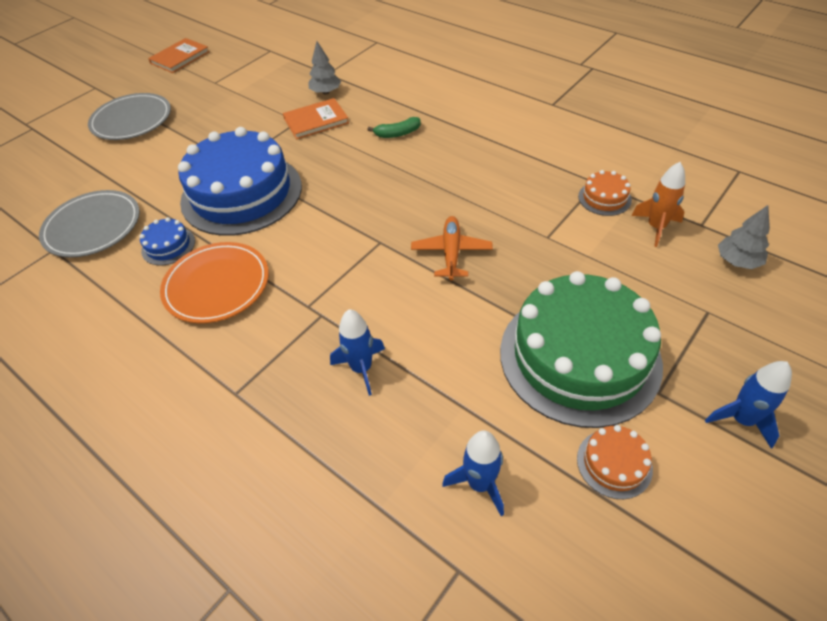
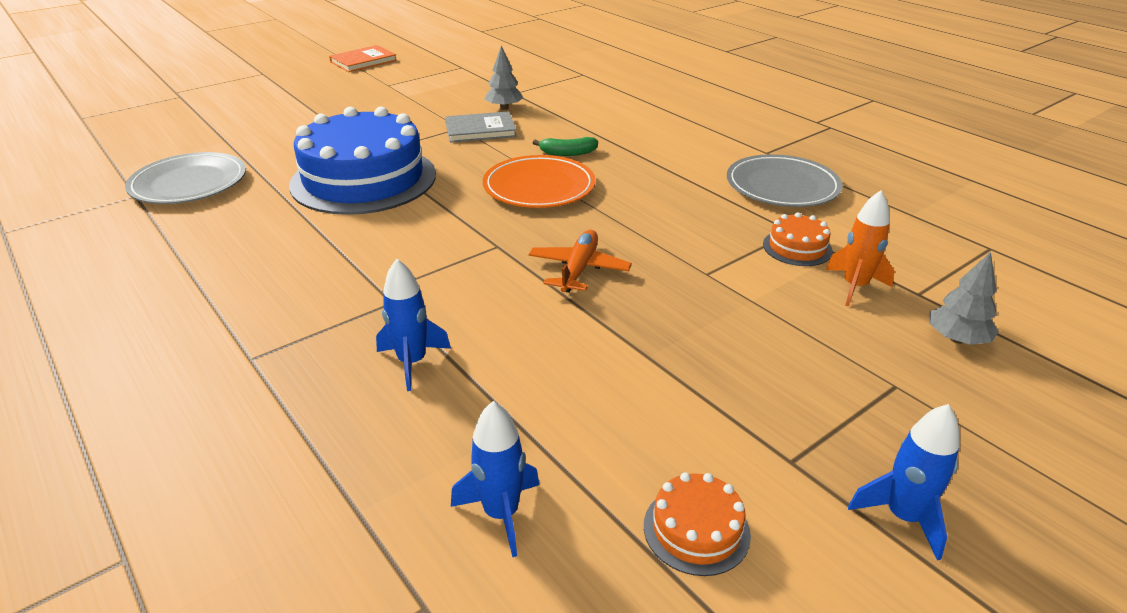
camera: 10 degrees right, 15 degrees down
grey plate [88,93,171,140] -> grey plate moved to [727,154,843,207]
blue cake [139,217,195,266] -> none
orange plate [160,242,269,323] -> orange plate moved to [483,155,596,208]
orange book [283,98,349,139] -> grey book [445,111,517,143]
green cake [500,271,663,428] -> none

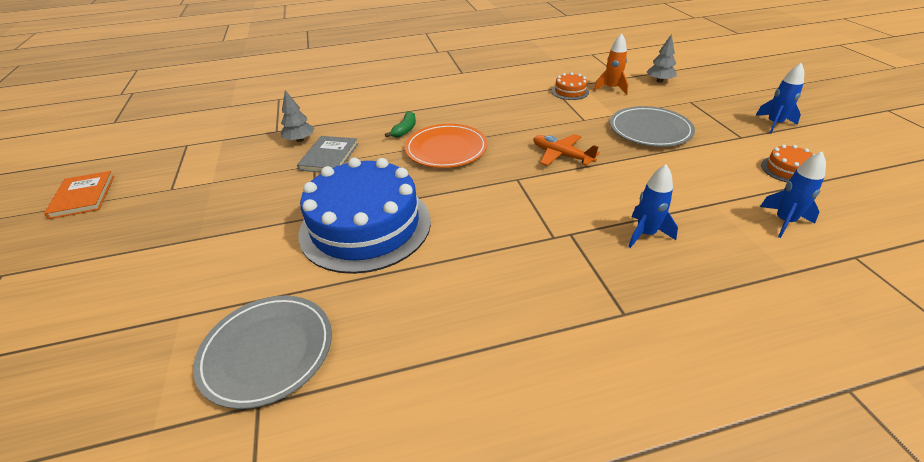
camera: 65 degrees left, 5 degrees up
grey plate [727,154,843,207] -> grey plate moved to [610,106,695,147]

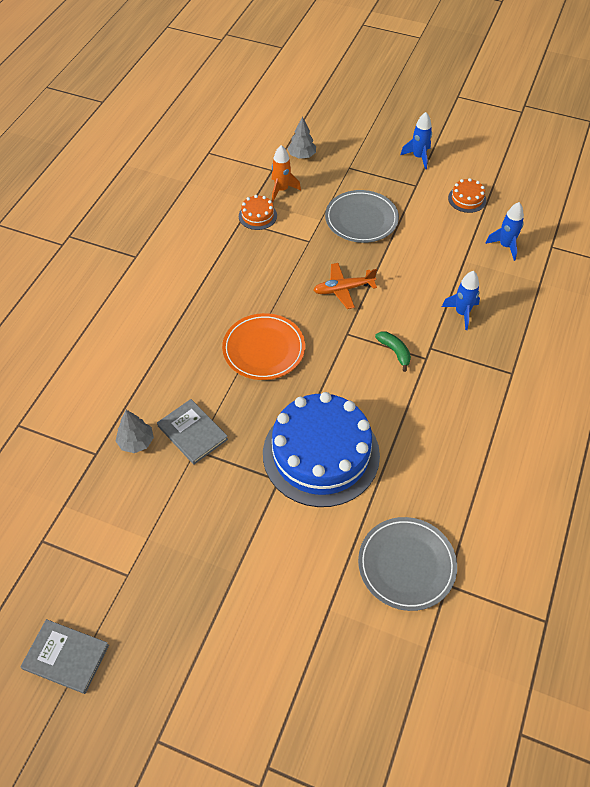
camera: 55 degrees left, 15 degrees up
orange book [44,171,114,219] -> grey book [20,619,109,694]
green banana [385,111,416,137] -> green banana moved to [375,332,411,372]

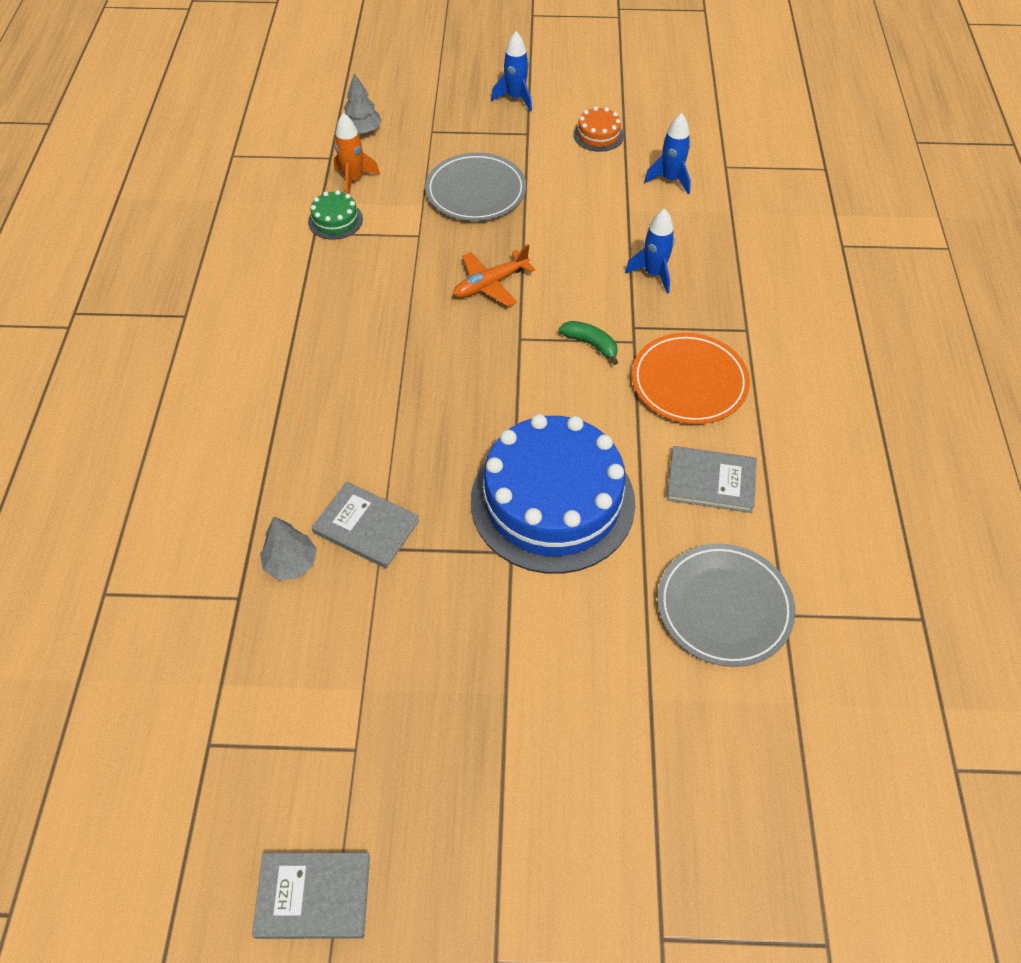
camera: 20 degrees left, 0 degrees up
orange plate [222,313,305,380] -> orange plate moved to [632,333,750,424]
orange cake [239,195,277,230] -> green cake [308,190,363,240]
none -> grey book [667,446,757,513]

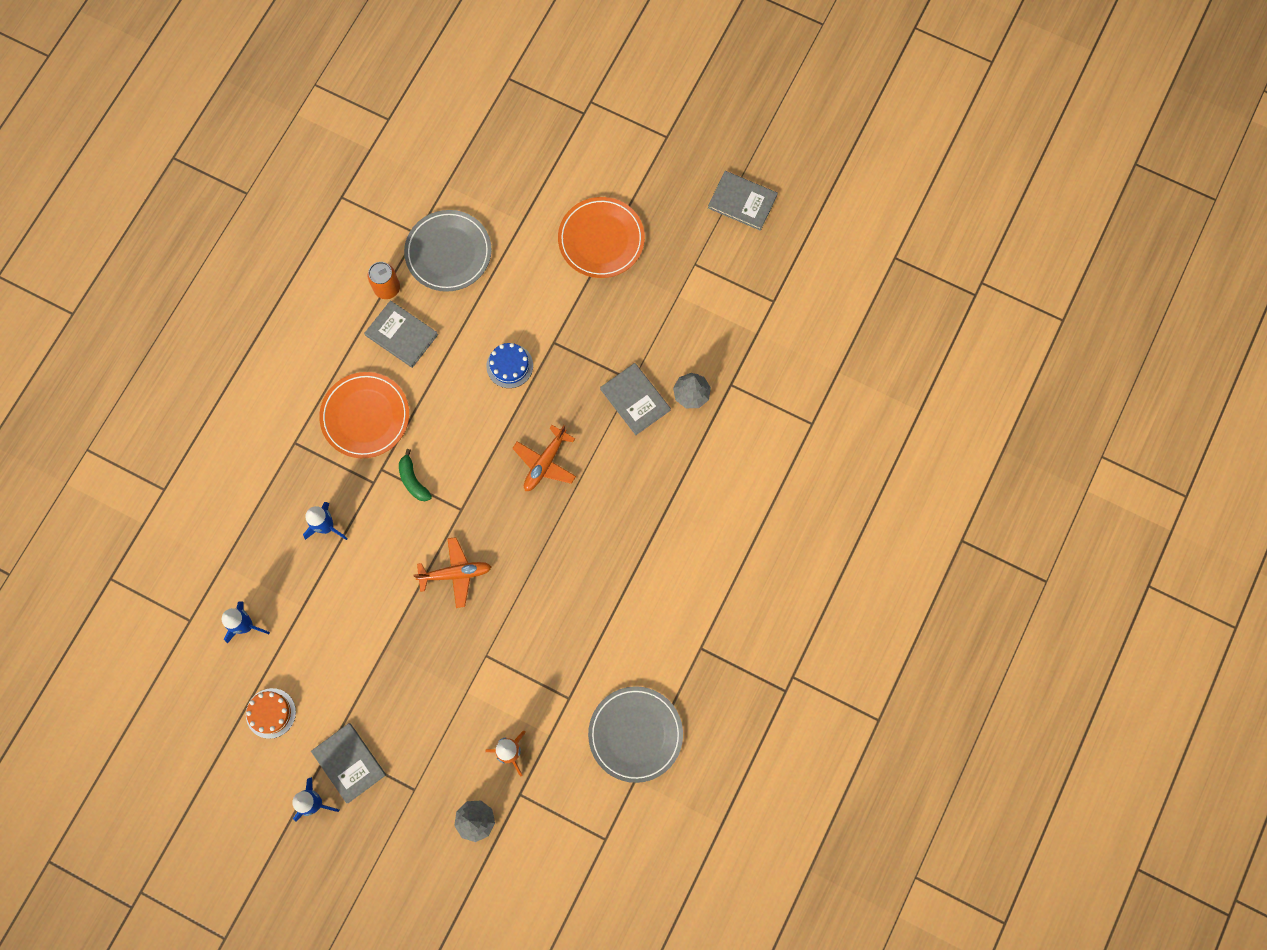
camera: 155 degrees left, 20 degrees up
green cake [308,190,363,240] -> none
grey plate [425,153,526,221] -> grey plate moved to [588,686,683,783]
blue cake [471,414,635,574] -> blue cake [486,343,533,388], size x0.41
none -> grey book [311,723,386,803]
none -> orange can [367,262,400,299]
none -> orange plane [512,425,576,491]
none -> orange plate [558,197,645,278]

